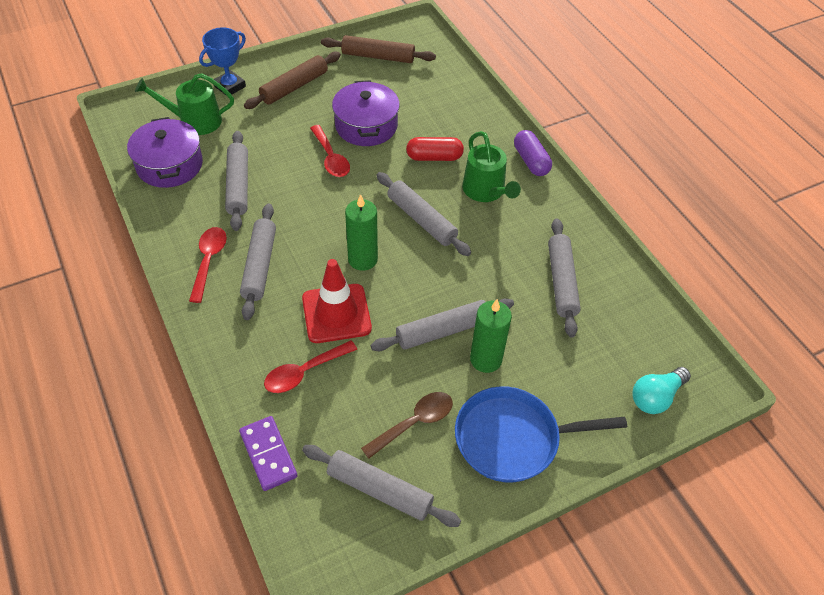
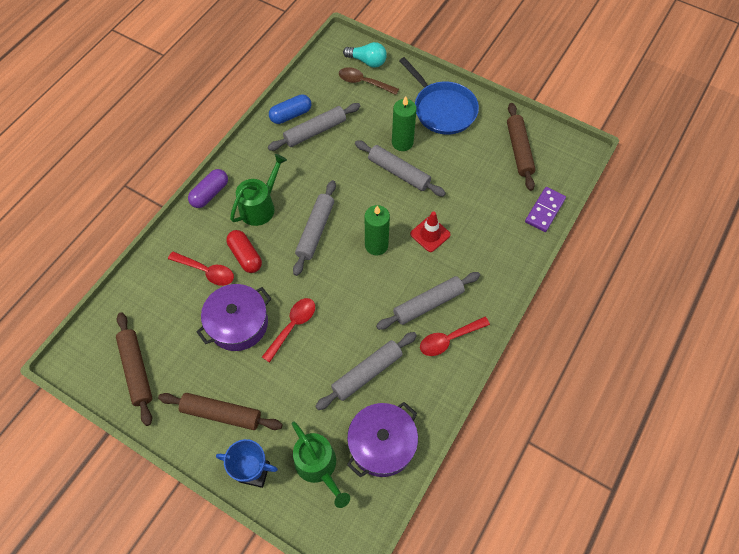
camera: 120 degrees left, 10 degrees up
red spoon [264,340,357,393] -> red spoon moved to [168,252,234,286]
red traffic cone [302,259,372,343] -> red traffic cone [410,212,451,252], size x0.66
grey rolling pin [302,445,461,527] -> brown rolling pin [507,103,536,191]
brown spoon [361,392,453,459] -> brown spoon moved to [339,67,399,95]
none -> blue capsule [269,94,311,124]

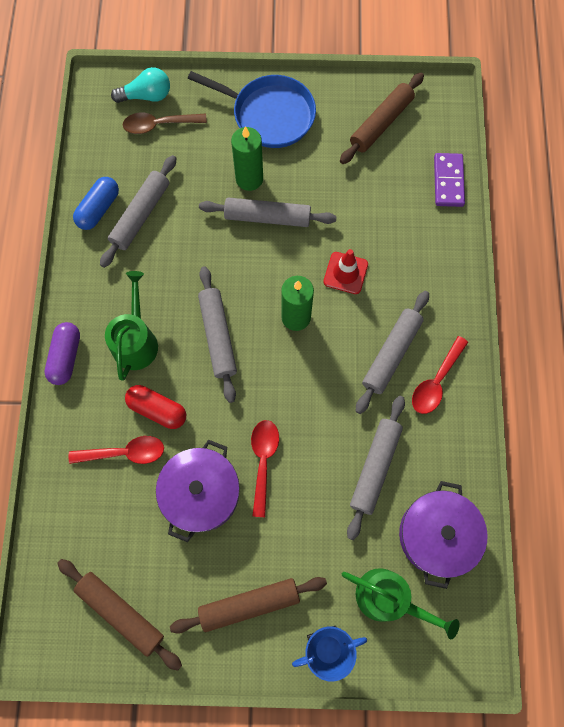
camera: 30 degrees left, 10 degrees up
brown rolling pin [507,103,536,191] -> brown rolling pin turned 75 degrees clockwise [340,72,424,164]

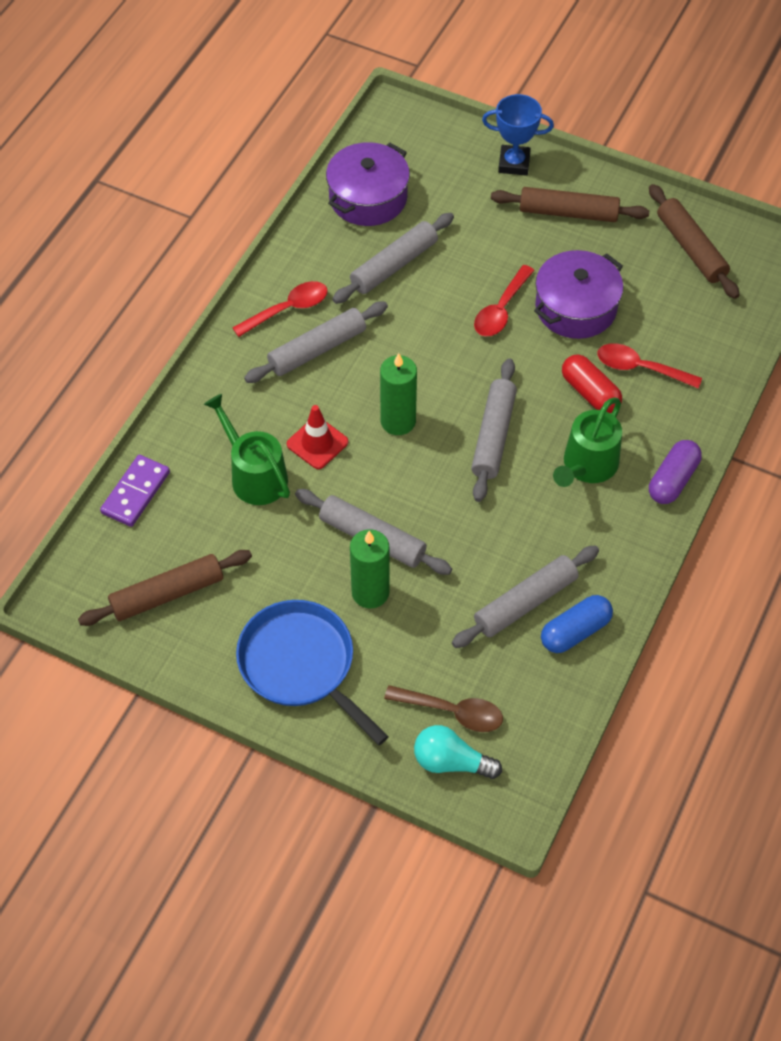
camera: 155 degrees left, 15 degrees down
green watering can [342,568,460,639] -> green watering can moved to [204,394,290,505]

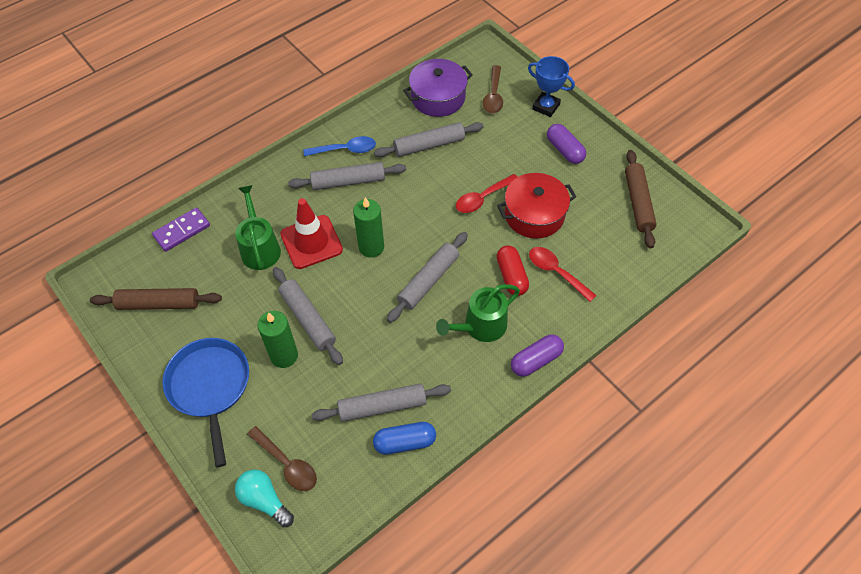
camera: 25 degrees right, 0 degrees up
red spoon [232,281,328,337] -> blue spoon [303,136,376,156]
red traffic cone [287,405,348,469] -> red traffic cone [280,198,343,269], size x1.52
brown rolling pin [491,187,649,222] -> purple capsule [547,124,586,164]
purple pot [534,250,623,339] -> red pot [497,173,576,238]
none -> brown spoon [483,65,503,113]

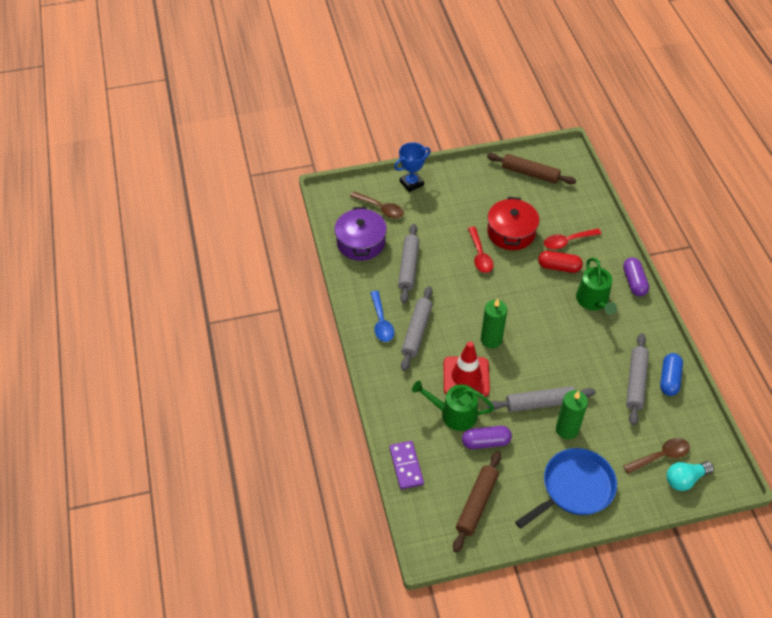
camera: 65 degrees left, 5 degrees down
blue pan [163,338,249,467] -> blue pan turned 135 degrees clockwise [515,448,617,528]
blue spoon [303,136,376,156] -> blue spoon turned 150 degrees clockwise [370,291,394,342]
grey rolling pin [387,232,468,323] -> none
purple capsule [547,124,586,164] -> purple capsule moved to [462,426,512,449]

